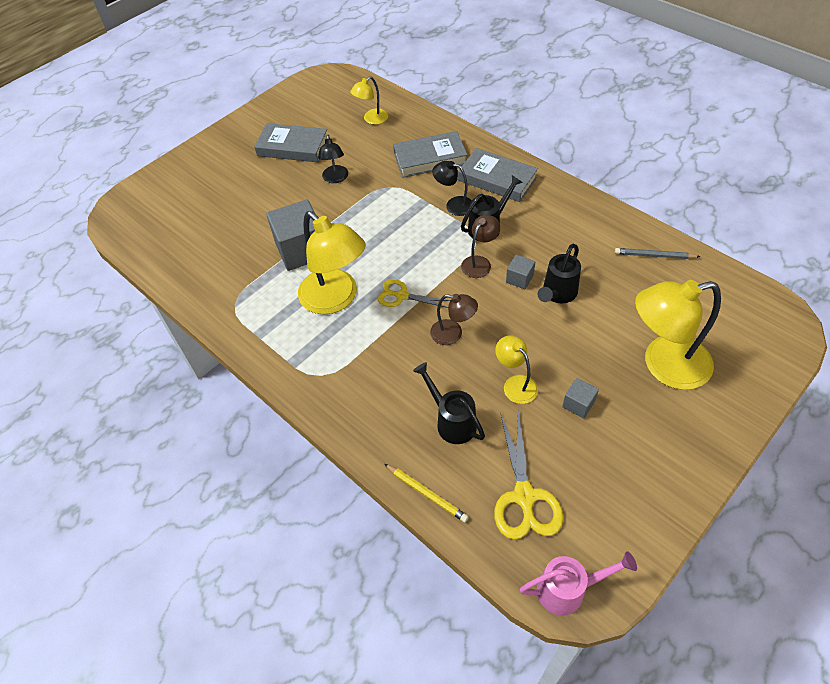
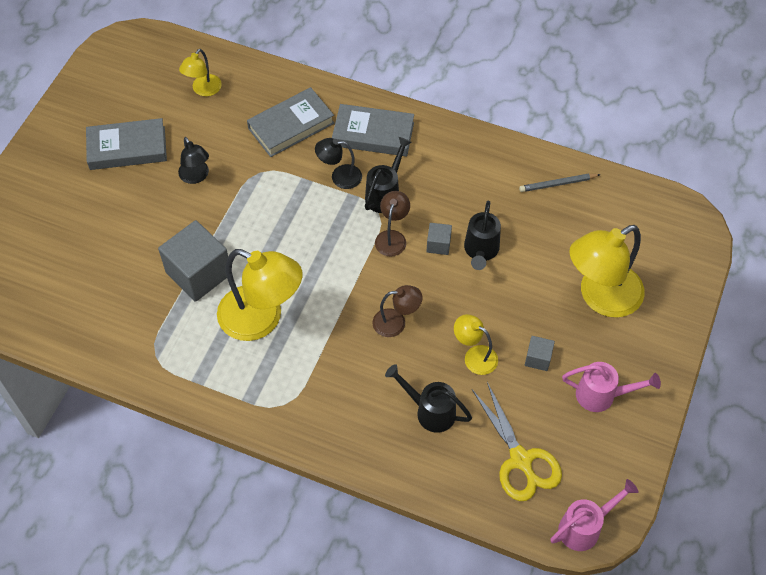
camera: 25 degrees left, 5 degrees up
yellow scissors [378,279,451,308] -> none
yellow pencil [384,464,469,522] -> none
none -> pink watering can [562,362,661,412]

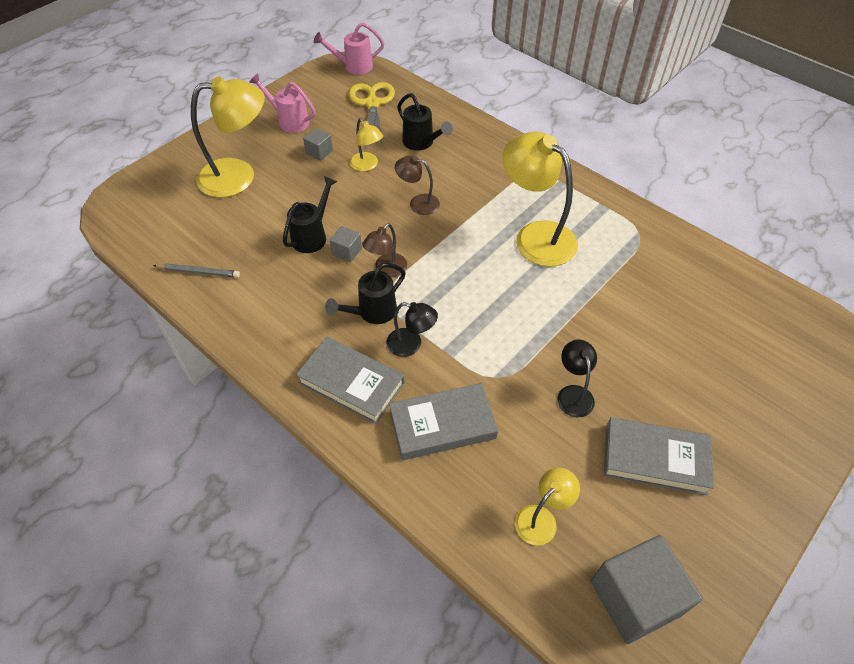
camera: 160 degrees left, 5 degrees down
grey cube [158,220,228,302] -> grey cube moved to [591,535,703,644]

